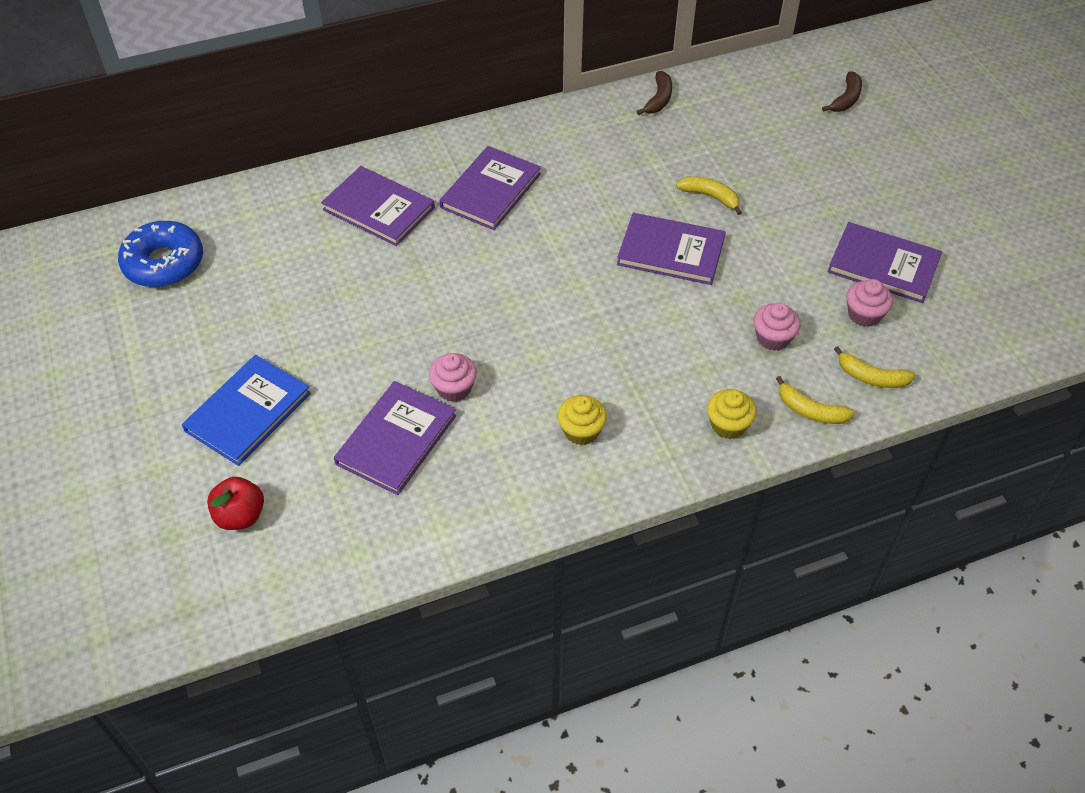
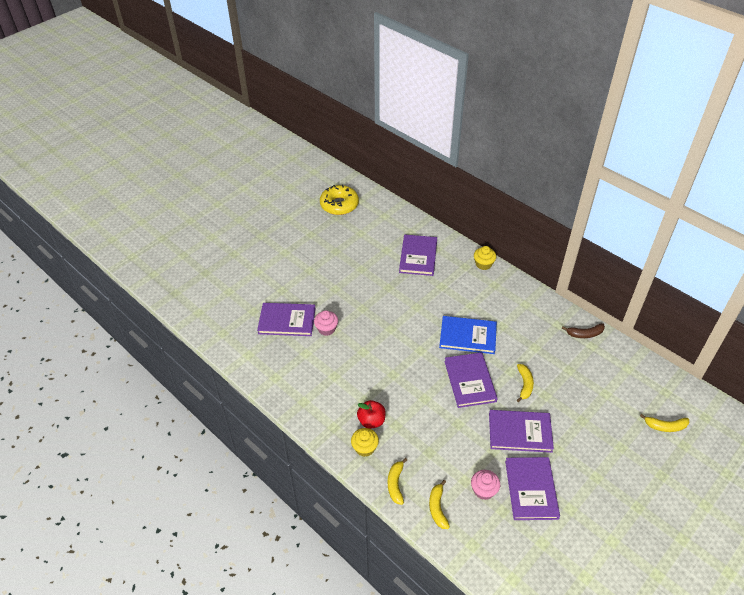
camera: 65 degrees right, 5 degrees down
blue donut [118,221,203,287] -> yellow donut [320,185,359,215]
blue book [182,355,311,466] -> blue book moved to [439,316,497,354]
red apple [207,477,264,530] -> red apple moved to [357,400,386,429]
purple book [440,146,541,230] -> purple book moved to [489,410,554,453]
yellow cupcake [558,395,607,445] -> yellow cupcake moved to [474,246,496,270]
pink cupcake [754,303,801,351] -> none
brown banana [822,71,862,112] -> yellow banana [640,414,689,432]

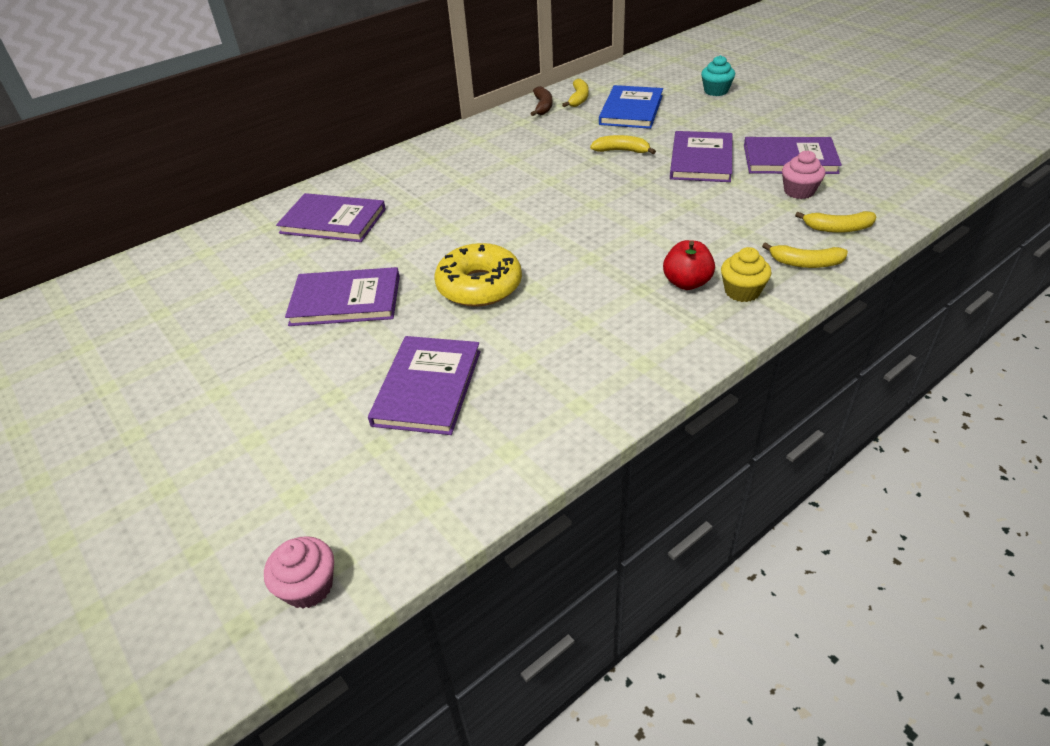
camera: 80 degrees left, 5 degrees down
pink cupcake [314,310,338,336] -> pink cupcake moved to [264,536,334,609]
yellow donut [320,185,359,215] -> yellow donut moved to [435,243,522,307]
blue book [439,316,497,354] -> blue book moved to [599,85,663,129]
purple book [444,352,498,408] -> purple book moved to [285,267,400,326]
yellow cupcake [474,246,496,270] -> none
yellow banana [640,414,689,432] -> yellow banana moved to [562,79,589,107]
none -> turquoise cupcake [701,55,735,96]

